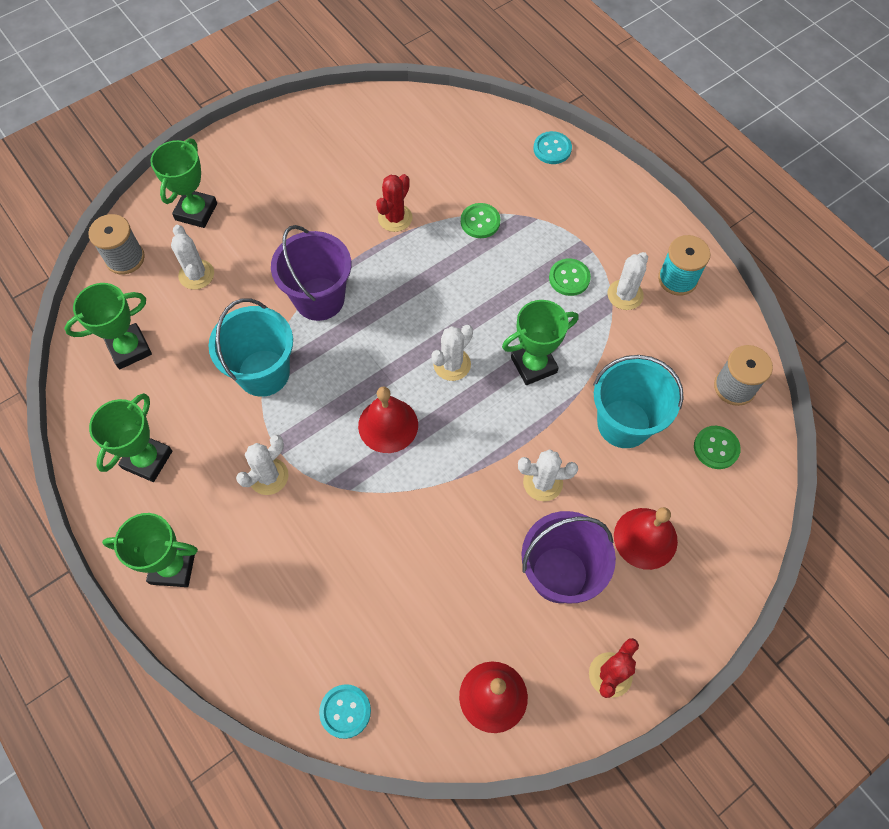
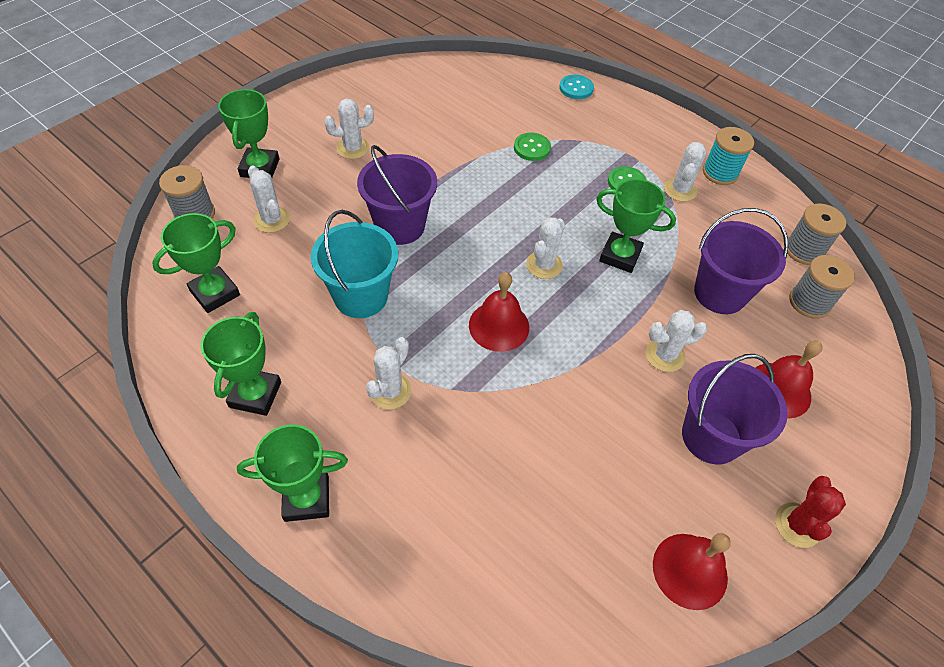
camera: 15 degrees left, 10 degrees down
turquoise button [319,684,371,739] -> none
red cactus [376,174,413,232] -> none
green trophy [502,300,579,385] -> green trophy turned 60 degrees clockwise [596,179,676,273]
turquoise bucket [593,355,684,448] -> purple bucket [694,208,788,314]
green button [694,426,741,469] -> grey spool [789,255,855,319]
none -> white cactus [324,99,374,159]

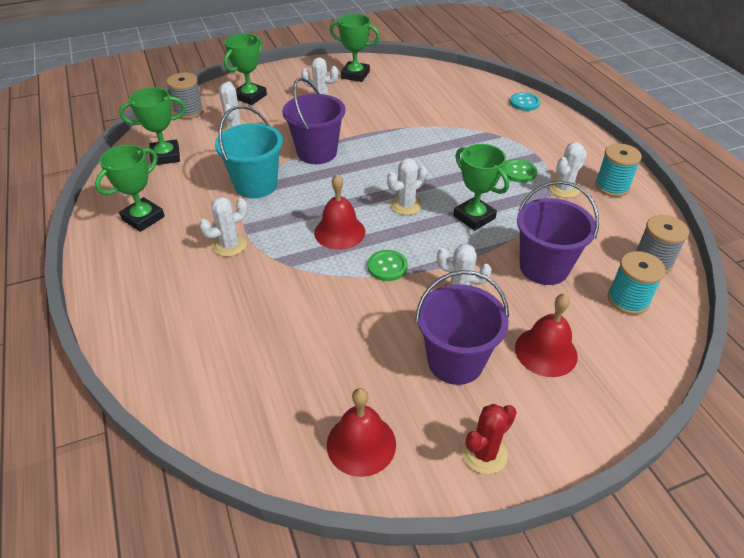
camera: 30 degrees right, 10 degrees down
green trophy [237,424,348,522] -> green trophy moved to [330,14,380,82]
green button [514,133,551,161] -> green button moved to [368,250,408,281]
grey spool [789,255,855,319] -> turquoise spool [608,251,665,315]

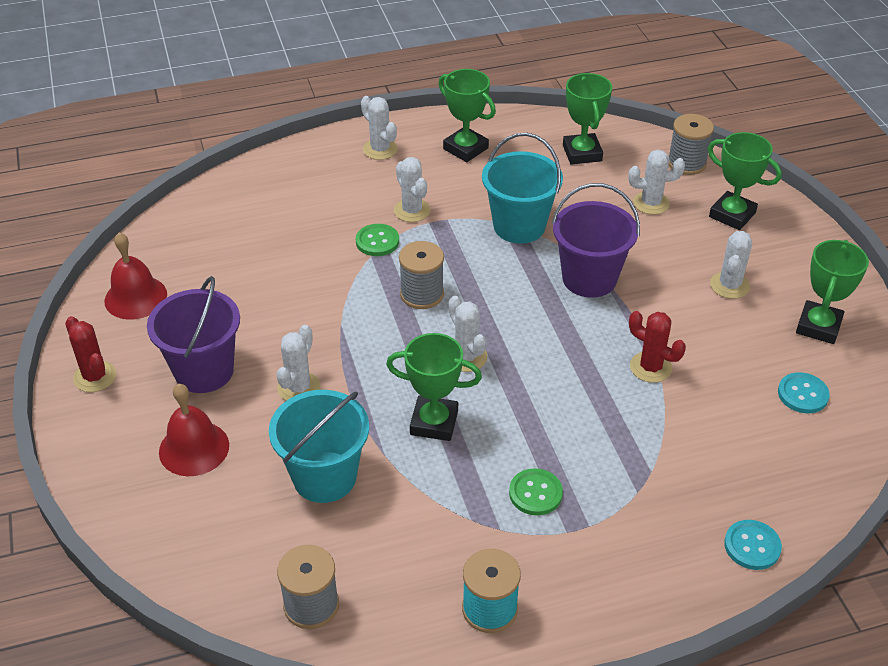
camera: 95 degrees right, 0 degrees up
red bell [314,174,365,250] -> grey spool [399,241,444,309]
green button [368,250,408,281] -> green button moved to [356,224,399,256]
green trophy [453,144,509,231] -> green trophy turned 45 degrees clockwise [386,333,482,441]
purple bucket [517,181,599,285] -> turquoise bucket [269,390,369,503]
white cactus [549,142,587,198] -> white cactus moved to [361,96,398,160]
turquoise spool [608,251,665,315] -> none
none -> red cactus [629,311,686,383]
none -> turquoise button [778,372,830,413]

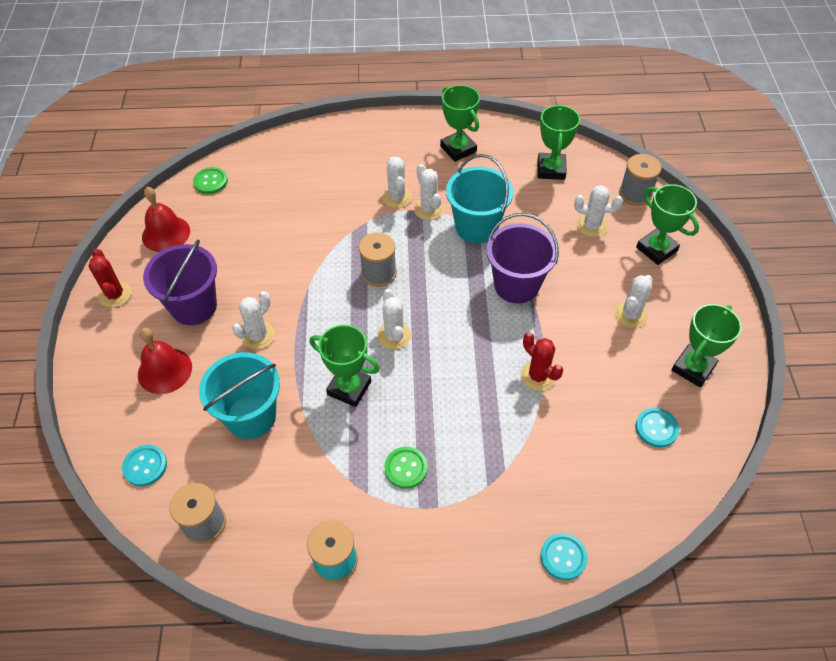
camera: 15 degrees right, 10 degrees up
green button [356,224,399,256] -> green button moved to [193,167,228,194]
white cactus [361,96,398,160] -> white cactus moved to [414,164,444,220]
none -> turquoise button [122,445,167,486]

